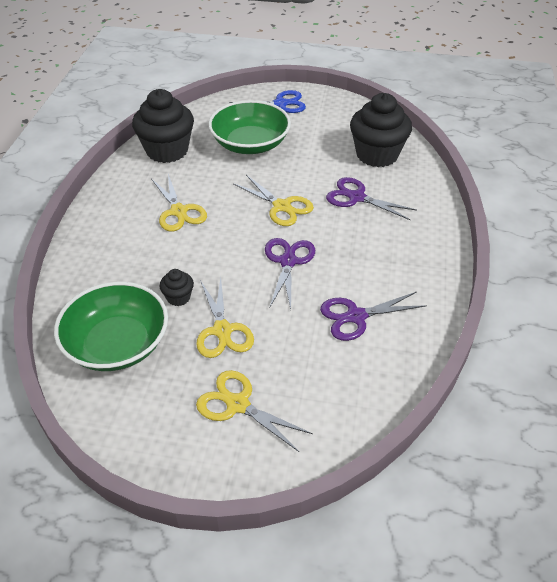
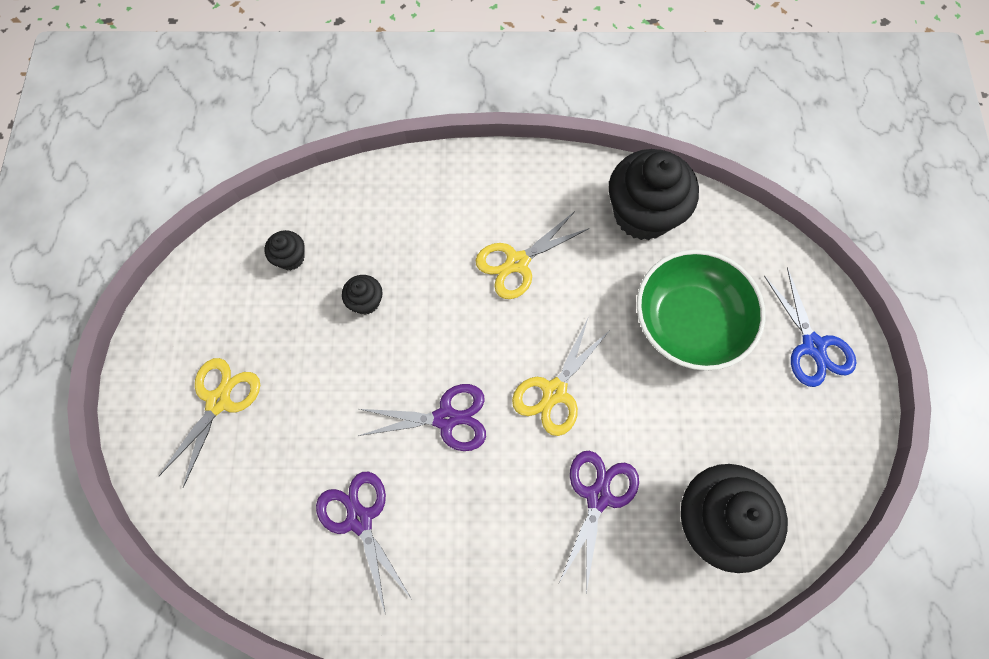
camera: 80 degrees right, 25 degrees up
green bowl [54,282,168,371] -> black cupcake [265,230,305,270]
yellow scissors [196,277,254,358] -> none

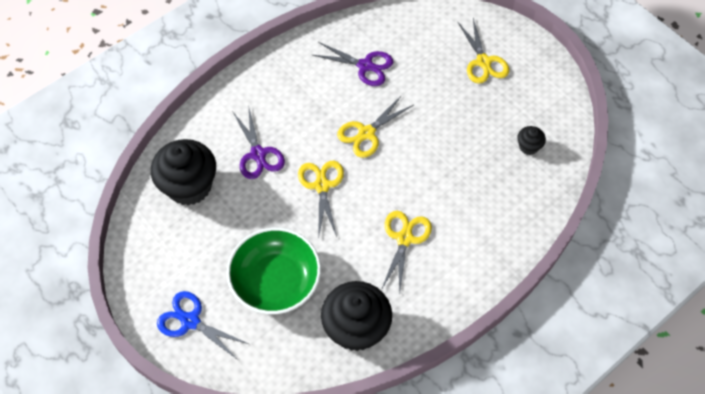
camera: 140 degrees right, 10 degrees down
black cupcake [342,275,383,315] -> none
purple scissors [358,384,486,451] -> yellow scissors [337,95,413,158]

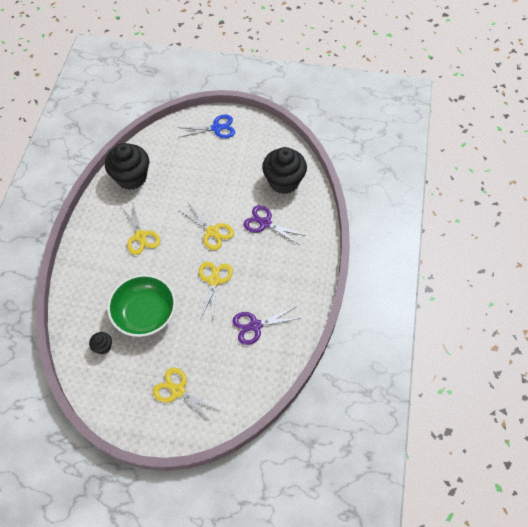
camera: 140 degrees right, 0 degrees up
green bowl [227,227,321,314] -> green bowl moved to [107,274,176,337]

